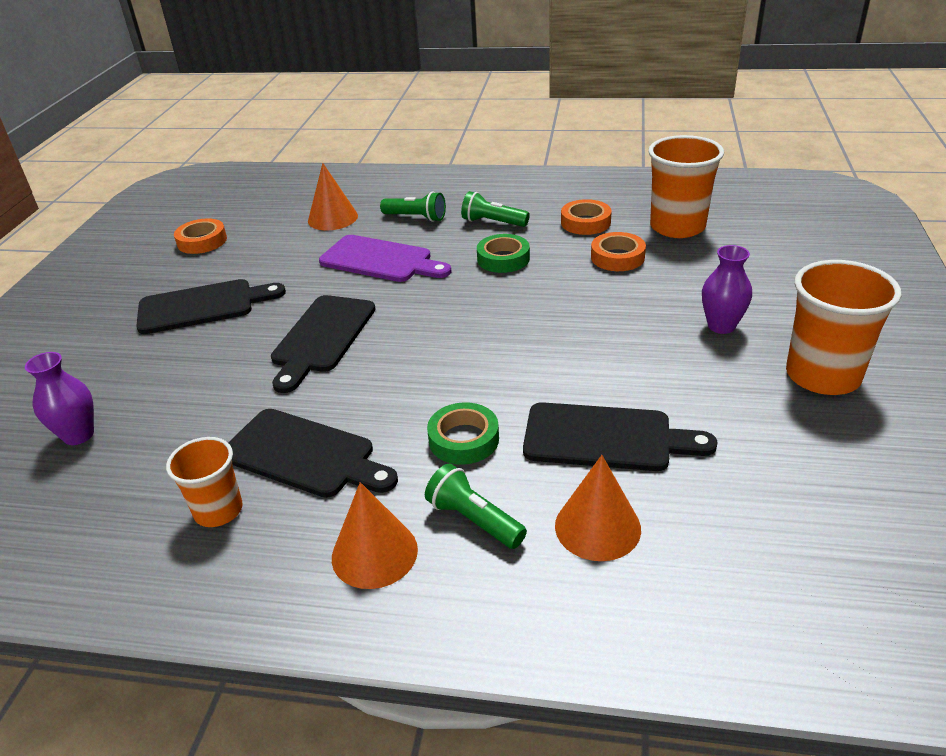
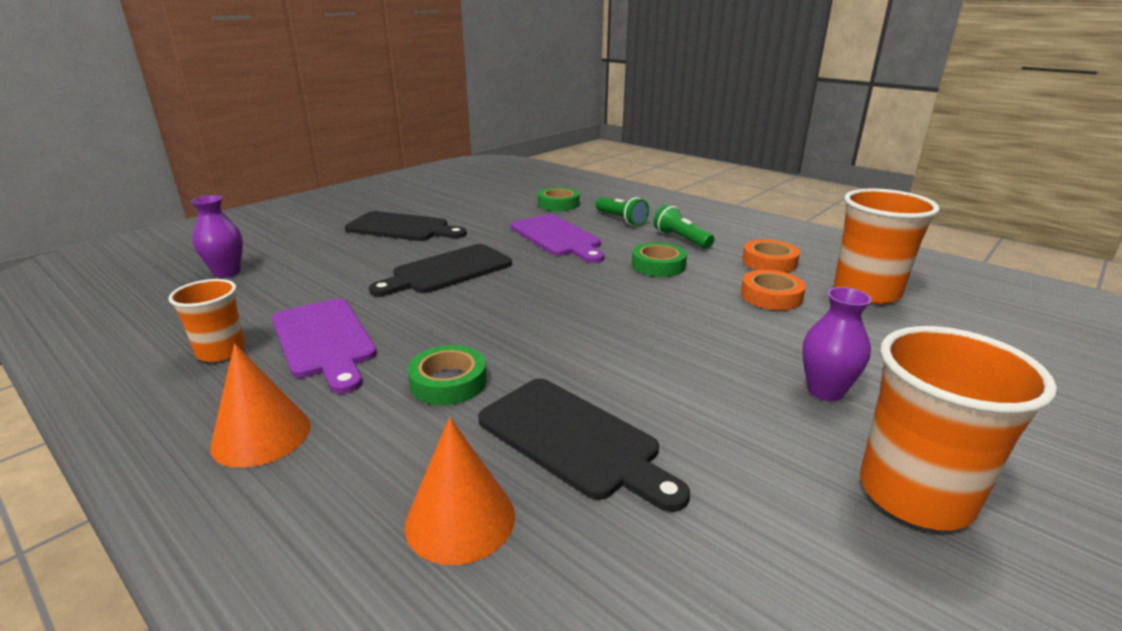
camera: 30 degrees right, 10 degrees down
orange tape [174,218,227,254] -> none
black cutting board [228,409,398,498] -> purple cutting board [272,299,377,394]
orange cone [308,163,358,230] -> green tape [538,187,580,211]
green flashlight [425,464,527,549] -> none

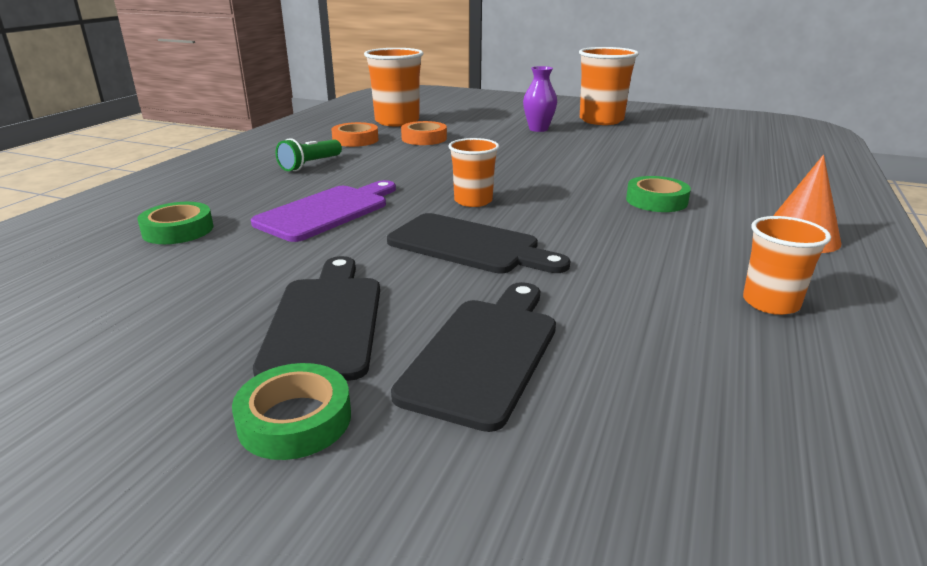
camera: 110 degrees left, 0 degrees up
purple vase [191,195,243,278] -> none
purple cutting board [272,299,377,394] -> none
orange cone [405,417,515,565] -> none
black cutting board [478,378,690,512] -> black cutting board moved to [391,282,556,432]
green flashlight [595,197,649,226] -> none
green tape [632,242,687,277] -> green tape moved to [232,363,351,460]
none -> orange cup [448,138,499,207]

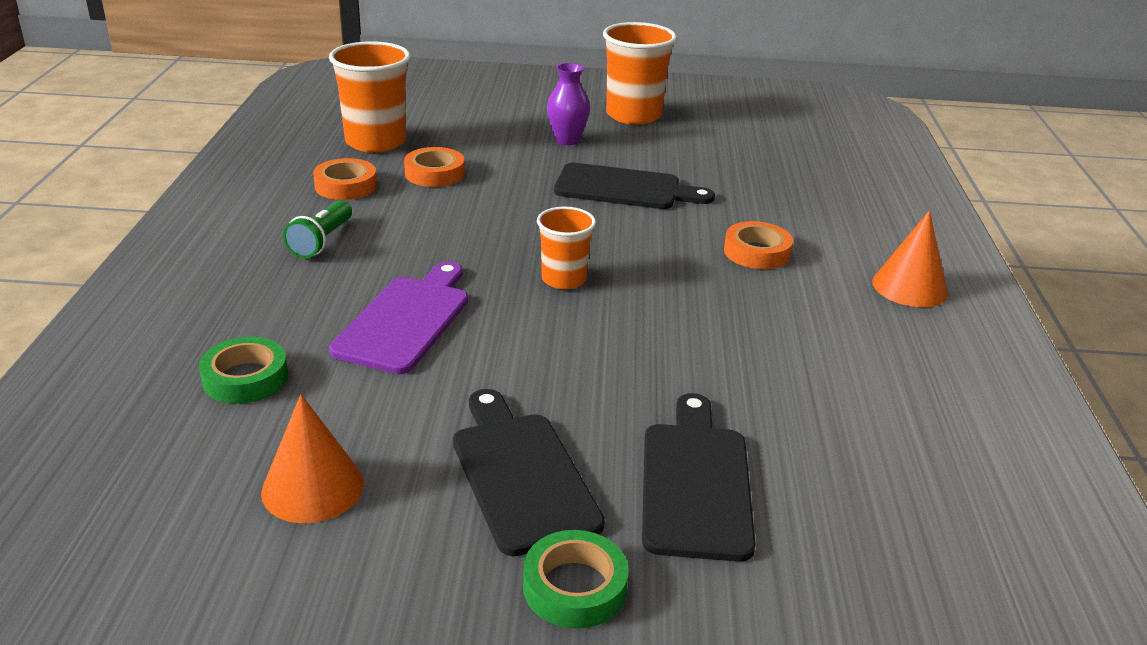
camera: 20 degrees left, 5 degrees up
black cutting board [387,213,570,274] -> black cutting board moved to [554,163,715,209]
green tape [626,176,691,212] -> orange tape [724,221,793,269]
orange cup [743,216,831,315] -> none
none -> orange cone [261,394,364,523]

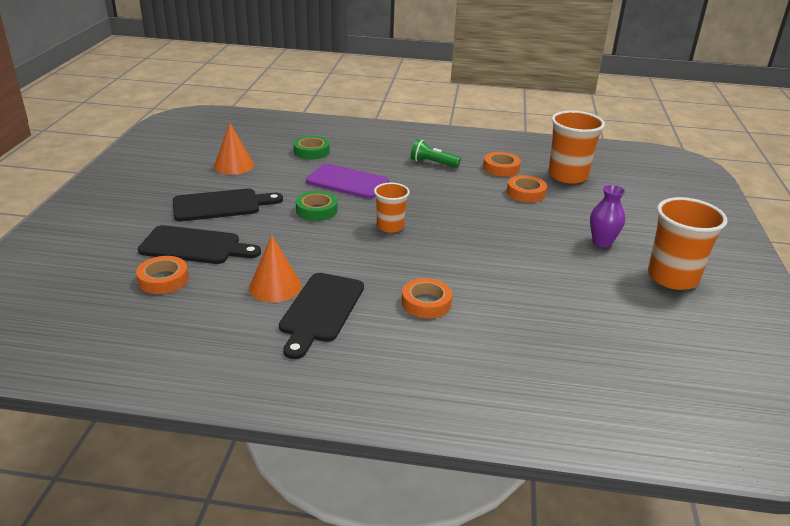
camera: 95 degrees right, 0 degrees up
green tape [523,530,629,629] -> green tape moved to [296,191,338,221]
black cutting board [554,163,715,209] -> black cutting board moved to [279,273,364,359]
orange cone [872,210,948,307] -> orange cone moved to [249,235,302,302]
none -> orange tape [136,256,189,294]

